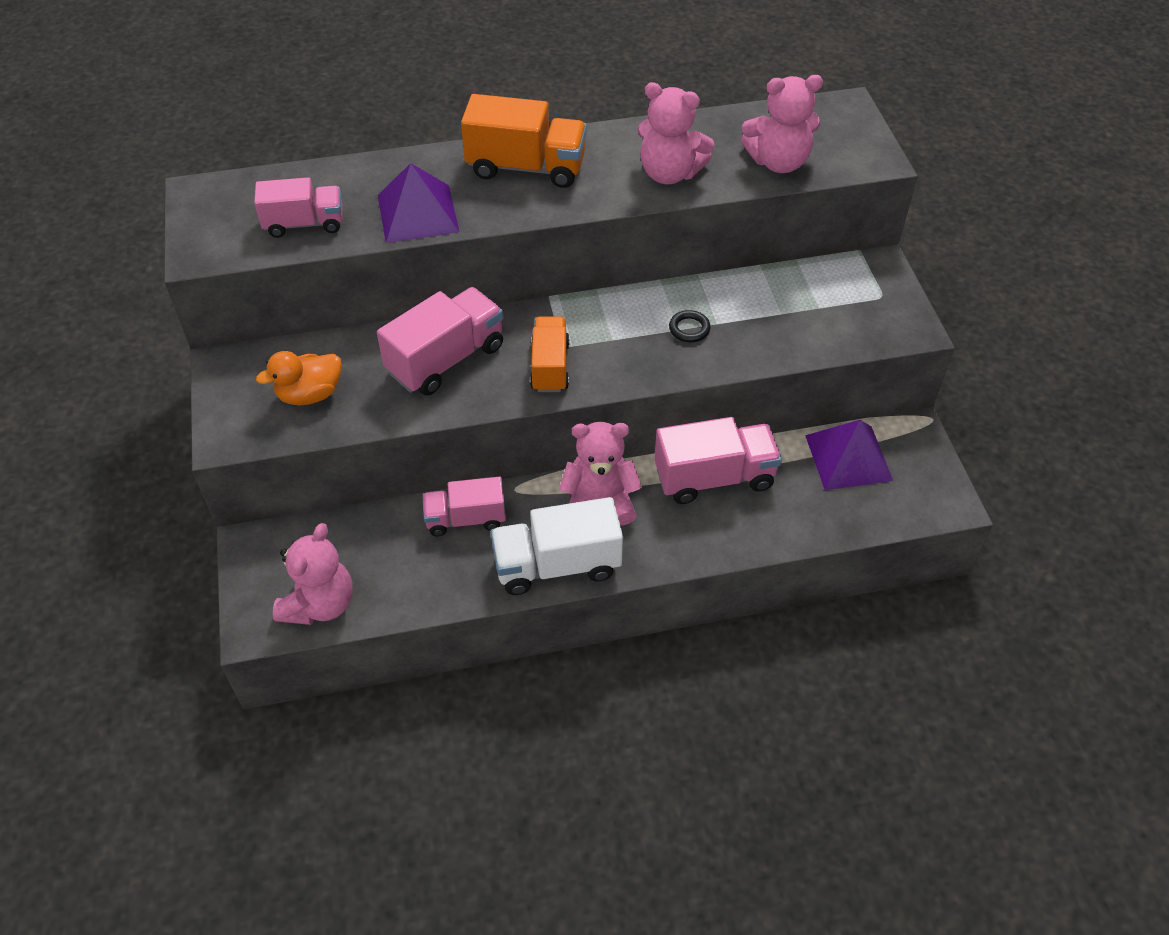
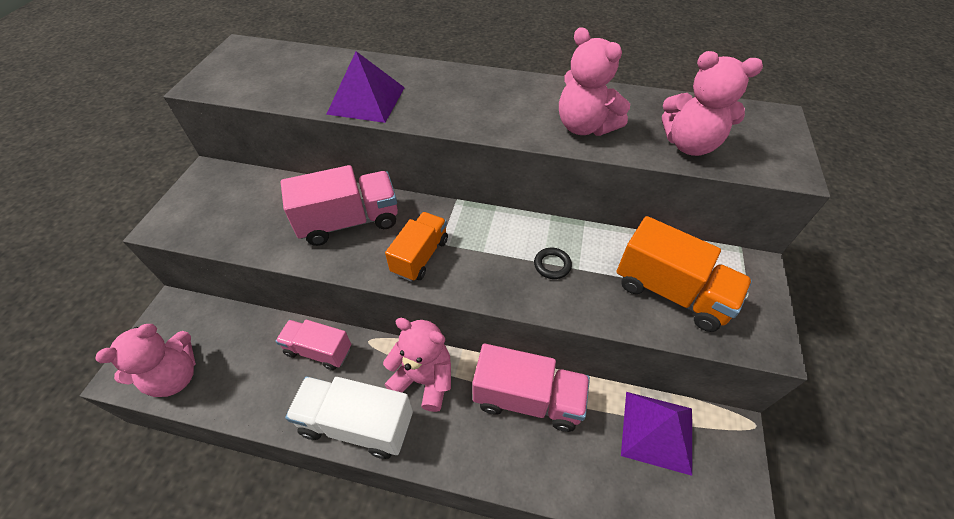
camera: 25 degrees right, 0 degrees up
pink truck [254,177,343,238] -> none
orange duck [256,351,342,406] -> none
orange truck [461,94,587,188] -> orange truck moved to [616,216,752,332]

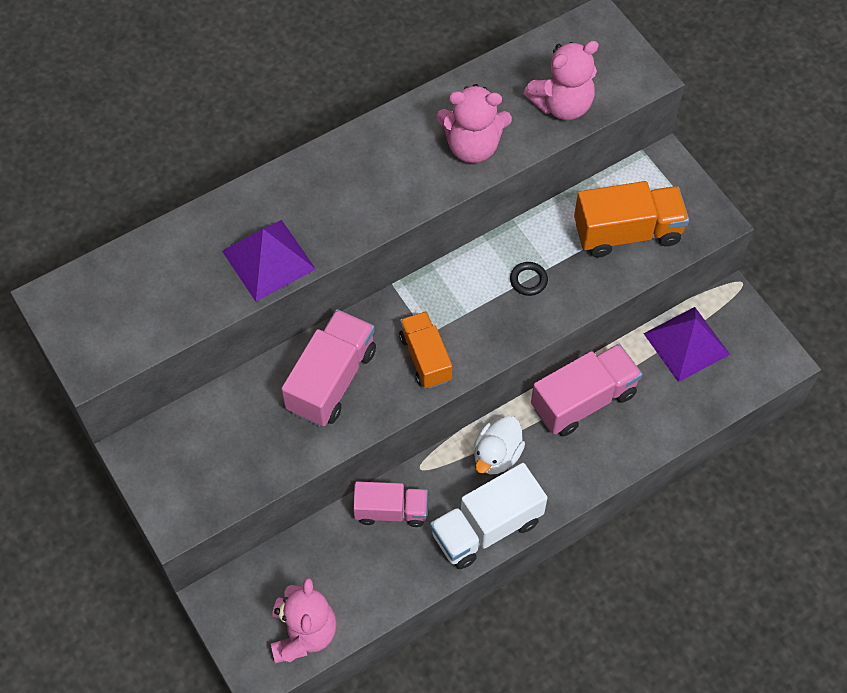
camera: 45 degrees left, 10 degrees up
pink truck [275,320,351,370] -> pink truck turned 150 degrees counterclockwise [353,481,428,527]
pink teddy bear [383,318,451,412] -> white duck [474,416,525,475]

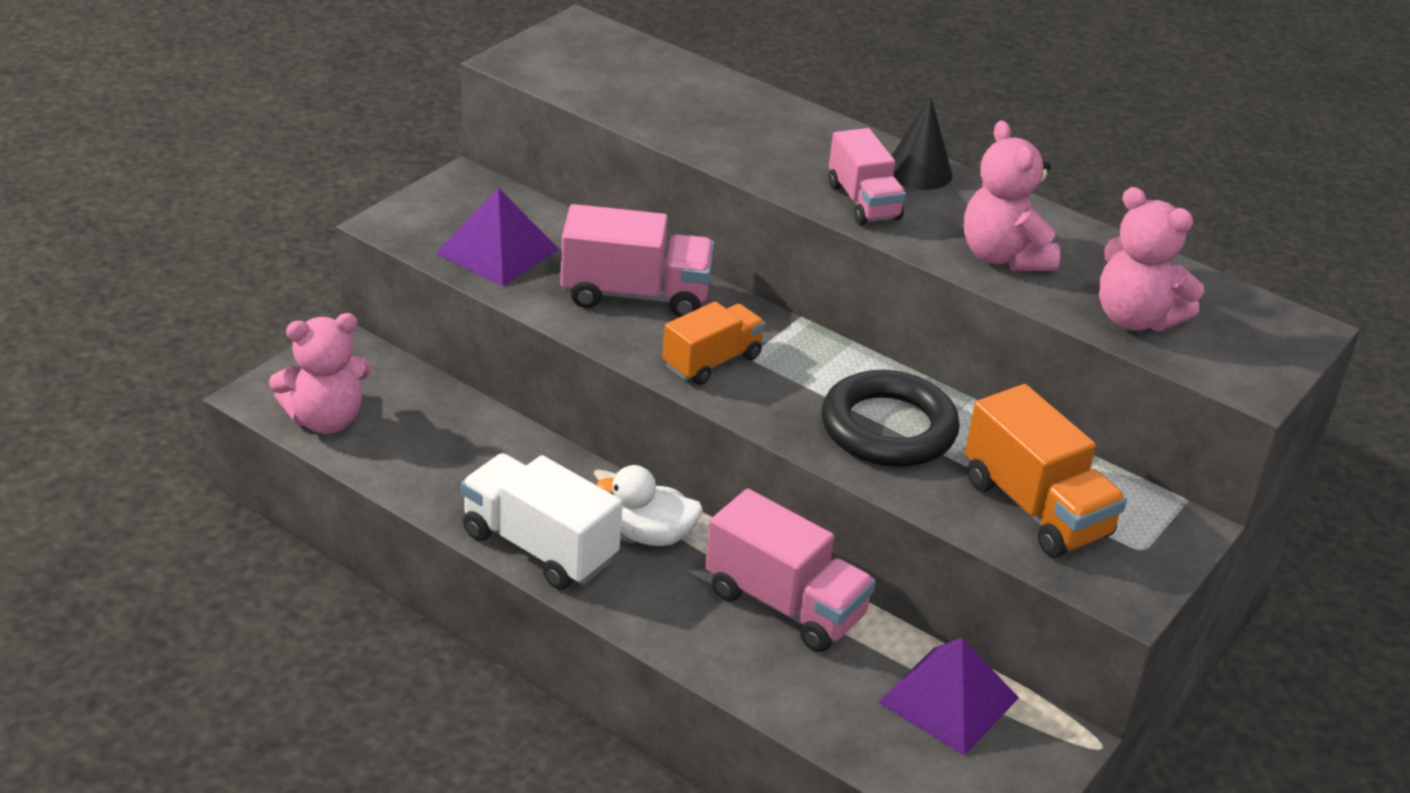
camera: 65 degrees right, 25 degrees down
purple pyramid [222,220,316,301] -> purple pyramid moved to [436,188,559,286]
pink truck [353,481,428,527] -> pink truck moved to [829,128,906,225]
black ring [510,262,548,296] -> black ring [822,370,960,467], size x2.45
none -> black cone [891,96,953,190]

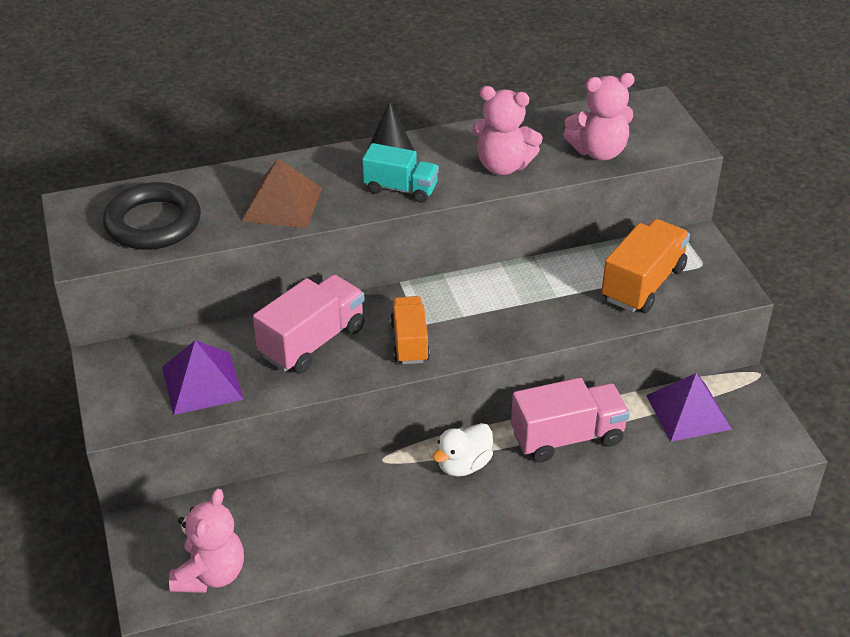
camera: 50 degrees left, 5 degrees up
white truck [461,453,622,590] -> none
black ring [822,370,960,467] -> black ring moved to [103,182,201,250]
pink truck [829,128,906,225] -> turquoise truck [362,143,439,203]
orange truck [965,384,1127,558] -> orange truck turned 60 degrees counterclockwise [601,219,690,313]
none -> brown pyramid [242,158,322,229]

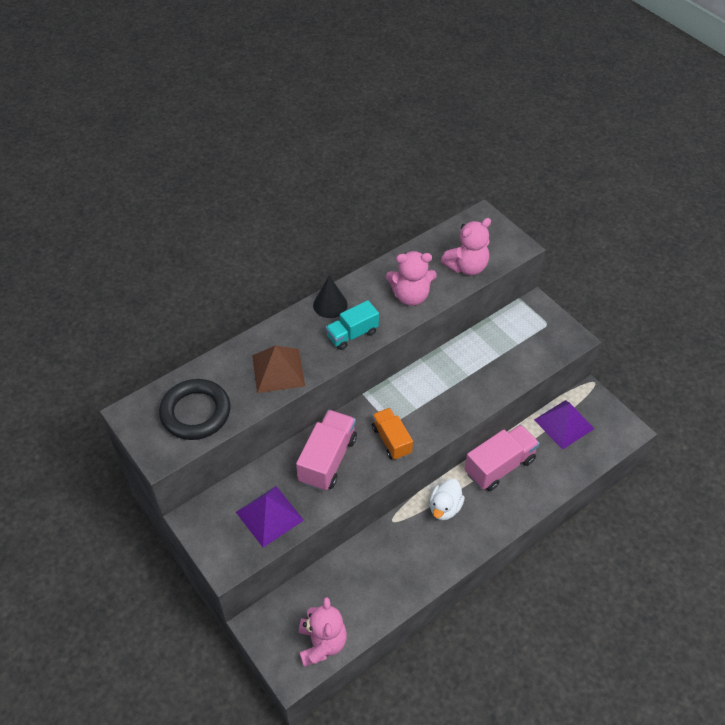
camera: 20 degrees left, 10 degrees up
turquoise truck [362,143,439,203] -> turquoise truck turned 150 degrees clockwise [326,300,379,350]
orange truck [601,219,690,313] -> none

